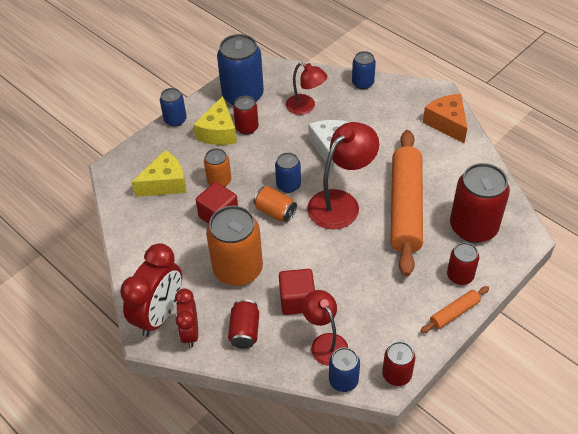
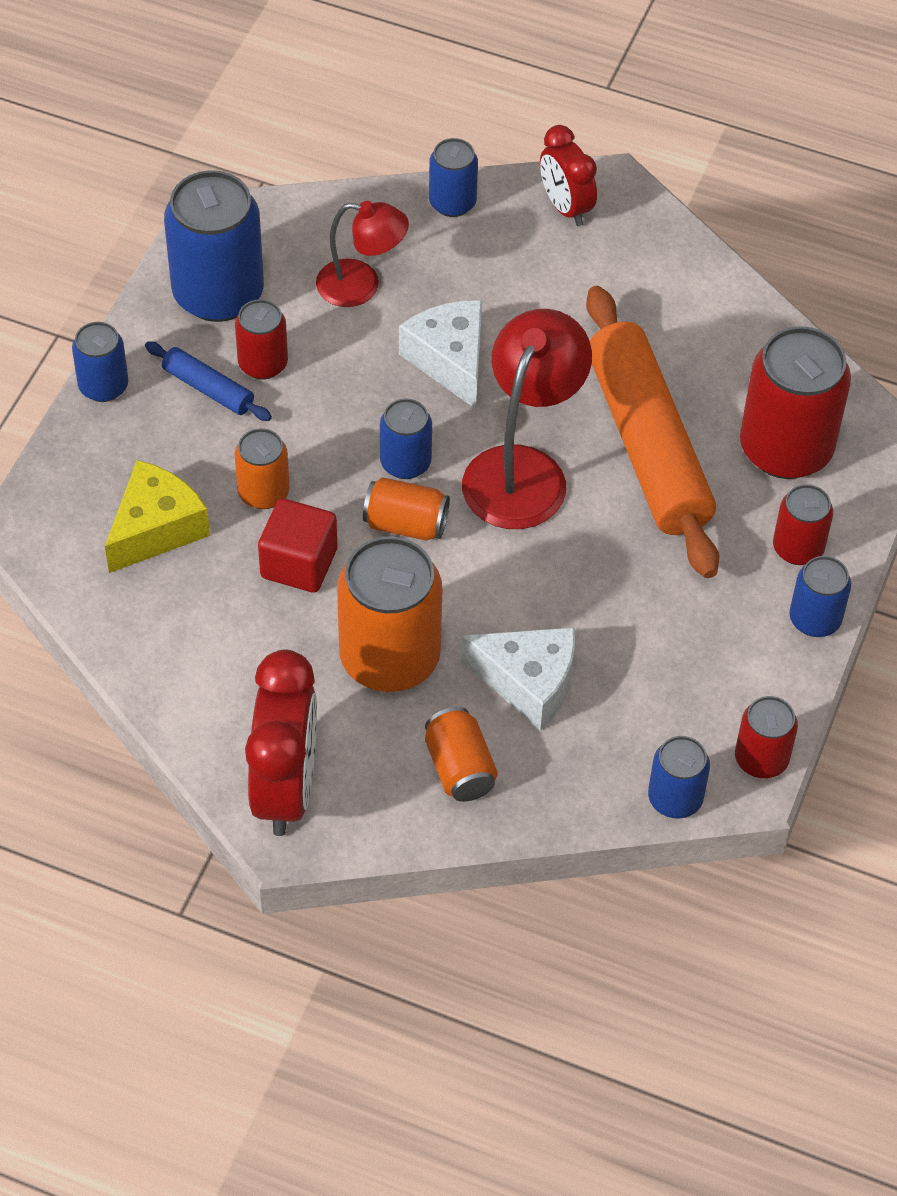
camera: 25 degrees left, 5 degrees up
red clock [175,288,198,348] -> red clock moved to [540,125,597,226]
yellow cheese [193,96,237,145] -> blue rolling pin [145,341,272,421]
red can [228,299,259,349] -> orange can [425,707,498,802]
red cube [279,269,315,315] -> white cheese [461,627,575,731]
red lamp [302,290,348,366] -> none
orange rolling pin [421,286,489,333] -> blue can [790,556,851,637]
orange cheese [423,94,467,143] -> none

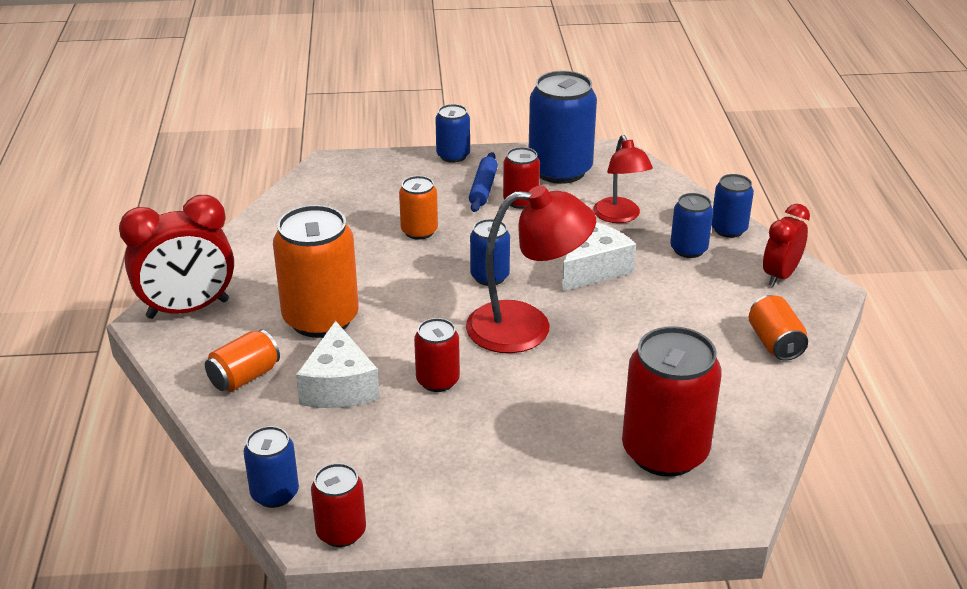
camera: 65 degrees right, 20 degrees down
yellow cheese [105,460,210,573] -> none
red cube [258,498,337,593] -> none
orange can [363,477,450,541] -> orange can moved to [749,295,808,361]
orange rolling pin [586,286,719,578] -> none
red can [773,484,833,565] -> red can moved to [414,318,460,392]
blue can [790,556,851,637] -> blue can moved to [670,193,713,258]

